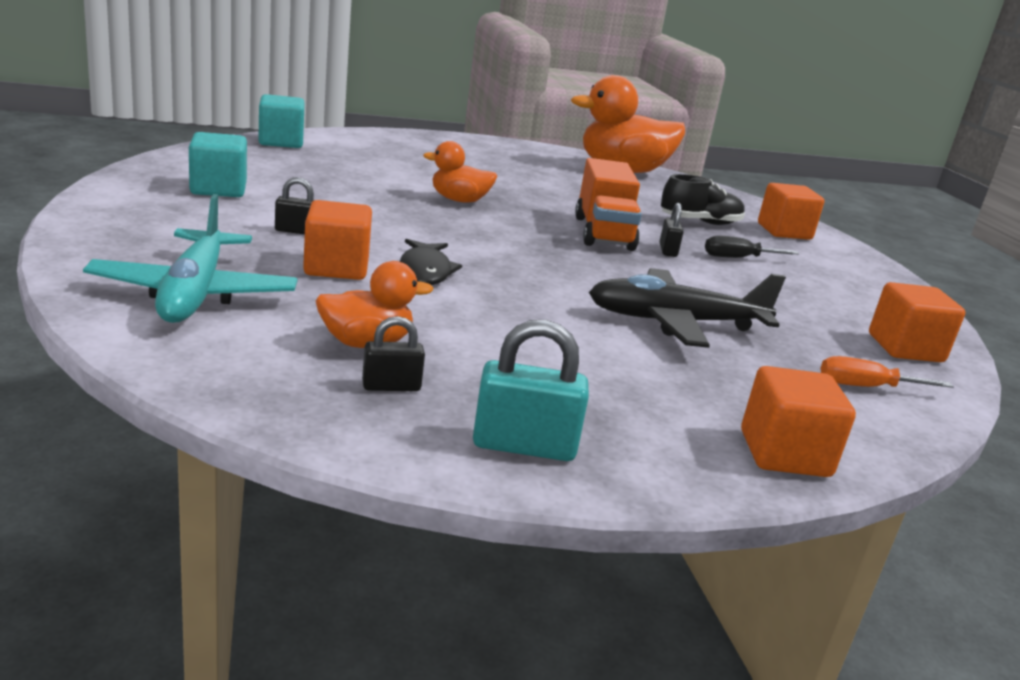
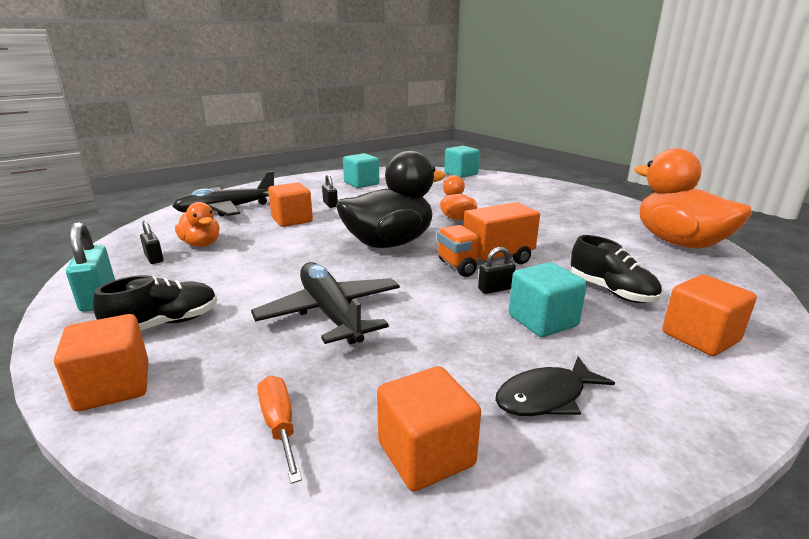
camera: 70 degrees right, 0 degrees up
turquoise plane [83,194,297,323] -> black plane [172,171,274,216]
black fish [399,239,462,285] -> black fish moved to [495,356,615,416]
black screwdriver [705,235,799,258] -> turquoise cube [509,262,587,337]
none -> black shoe [93,275,217,331]
none -> black duck [336,151,446,248]

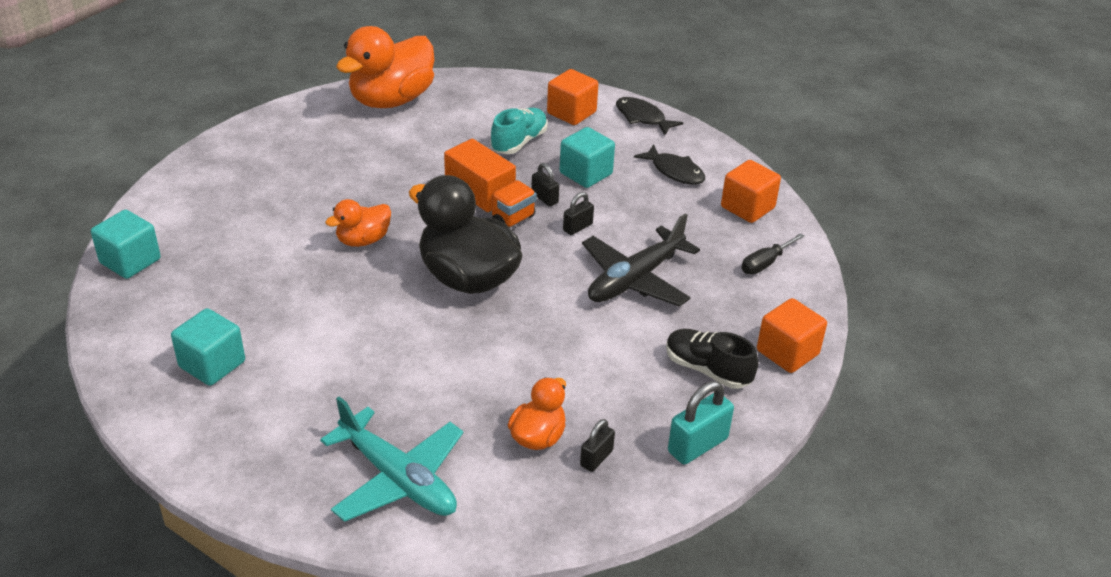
camera: 110 degrees left, 15 degrees up
black plane [172,171,274,216] -> turquoise plane [320,396,463,522]
orange screwdriver [258,376,302,484] -> black screwdriver [741,233,805,275]
orange cube [268,182,313,227] -> none
black padlock [322,174,338,208] -> black padlock moved to [563,192,594,235]
black shoe [571,235,662,303] -> turquoise shoe [491,108,548,154]
none -> black fish [616,97,683,135]

